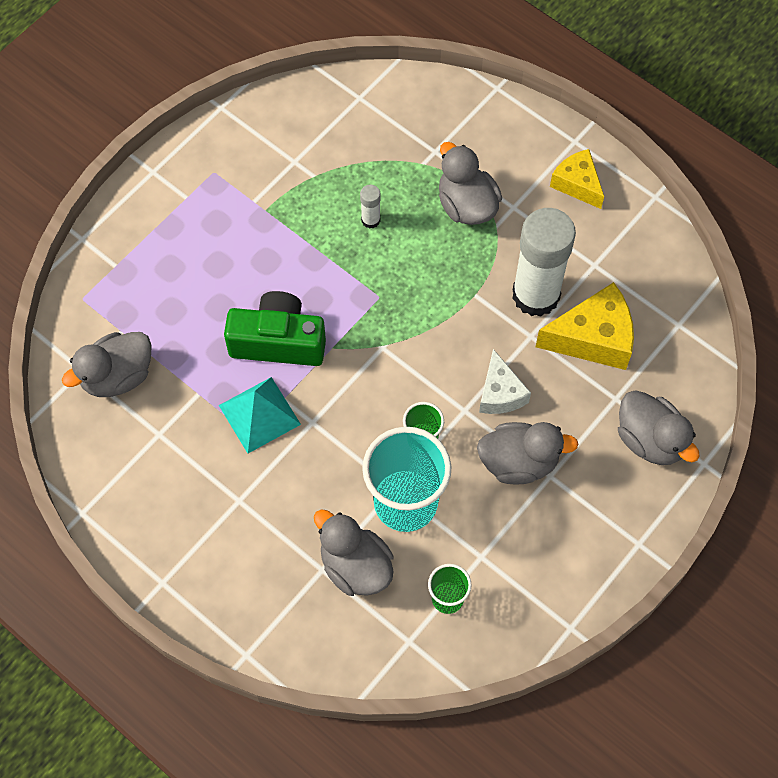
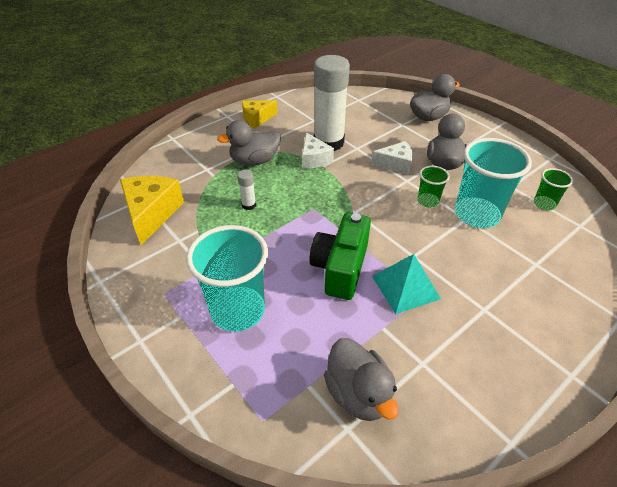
camera: 80 degrees left, 20 degrees down
grey duck [314,509,394,596] -> none
yellow cheese [535,282,634,370] -> yellow cheese moved to [120,176,184,245]
none -> turquoise cup [186,225,268,332]
none -> white cheese [302,132,334,169]

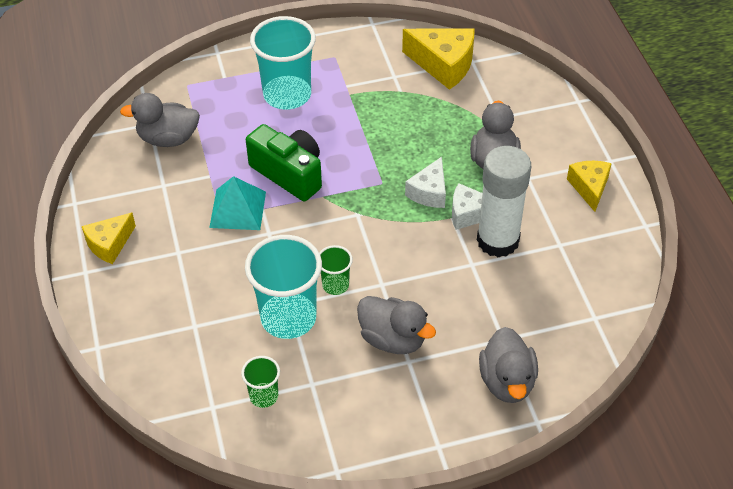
camera: 115 degrees right, 5 degrees up
white glue stick [237,170,256,210] -> none
white cheese [371,141,413,175] -> white cheese moved to [405,157,446,208]
none -> yellow cheese [82,213,136,264]

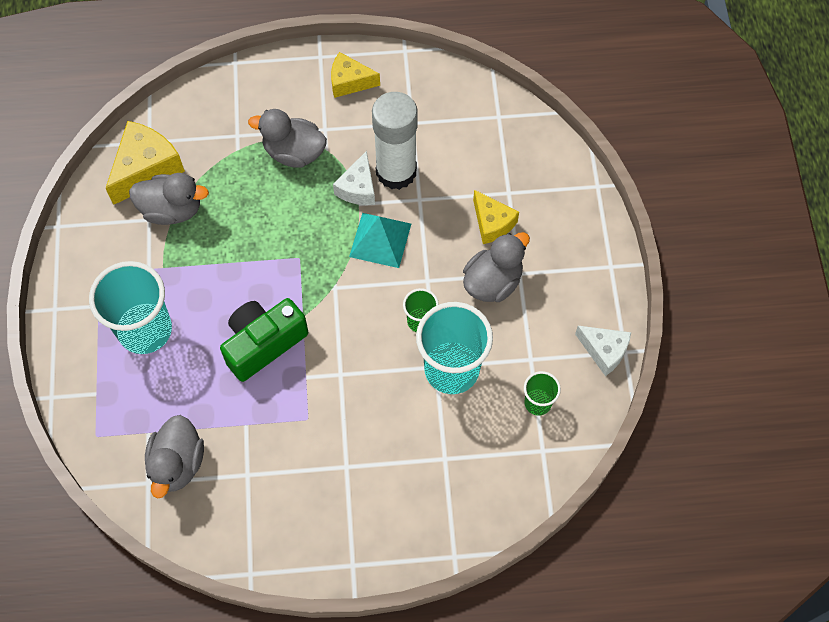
camera: 80 degrees left, 15 degrees up
yellow cheese [82,213,136,264] -> yellow cheese moved to [473,190,519,244]
turquoise pyramid [209,176,266,230] -> turquoise pyramid moved to [349,213,411,268]
white cheese [405,157,446,208] -> white cheese moved to [575,326,631,376]
grey duck [479,327,538,403] -> grey duck moved to [129,173,209,225]

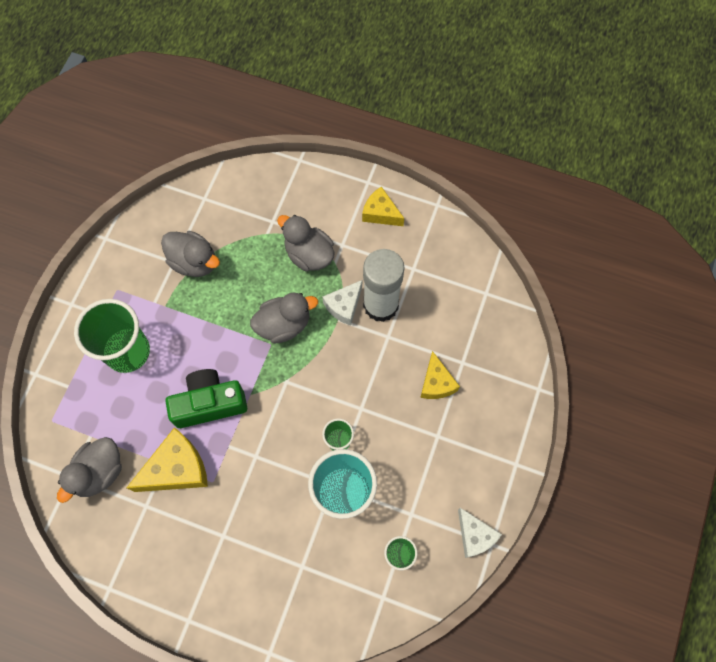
camera: 25 degrees right, 5 degrees up
turquoise cup [89,261,172,354] -> green cup [74,299,150,373]
yellow cheese [106,121,185,205] -> yellow cheese moved to [127,427,208,492]
turquoise pyramid [349,213,411,268] -> none
grey duck [463,232,530,302] -> grey duck moved to [250,293,318,343]

